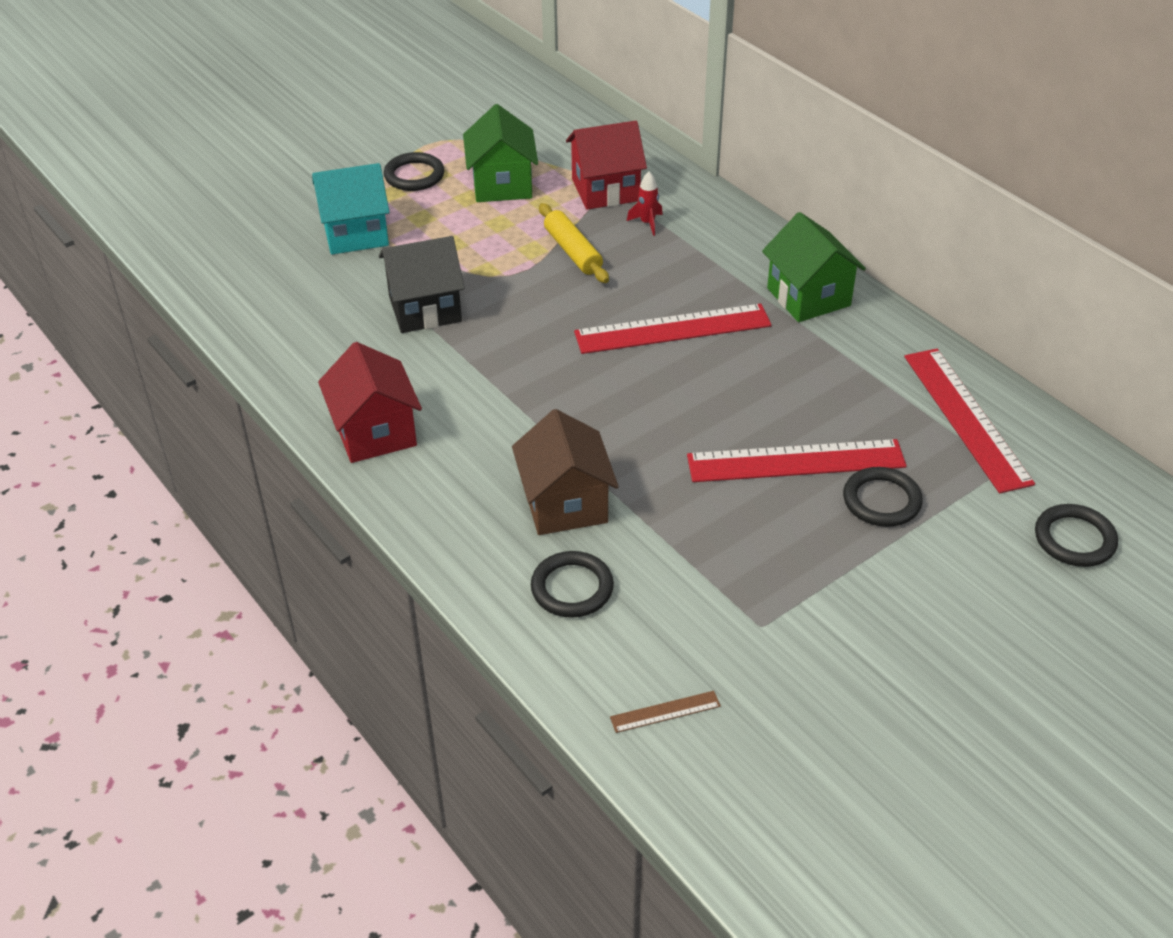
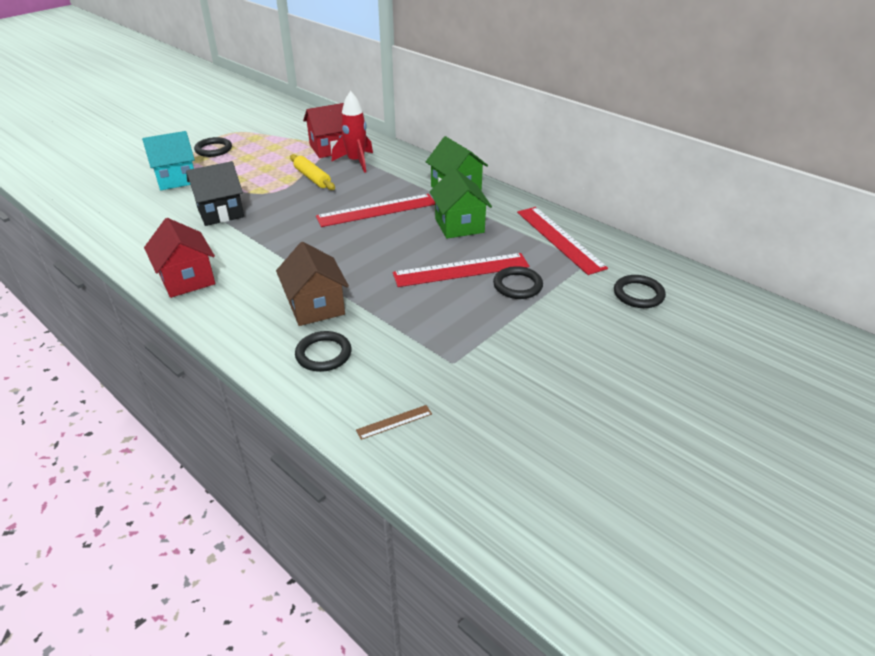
camera: 10 degrees left, 5 degrees down
green house [463,104,538,202] -> green house moved to [430,168,492,239]
red rocket [627,172,663,236] -> red rocket [332,91,373,173], size x1.97

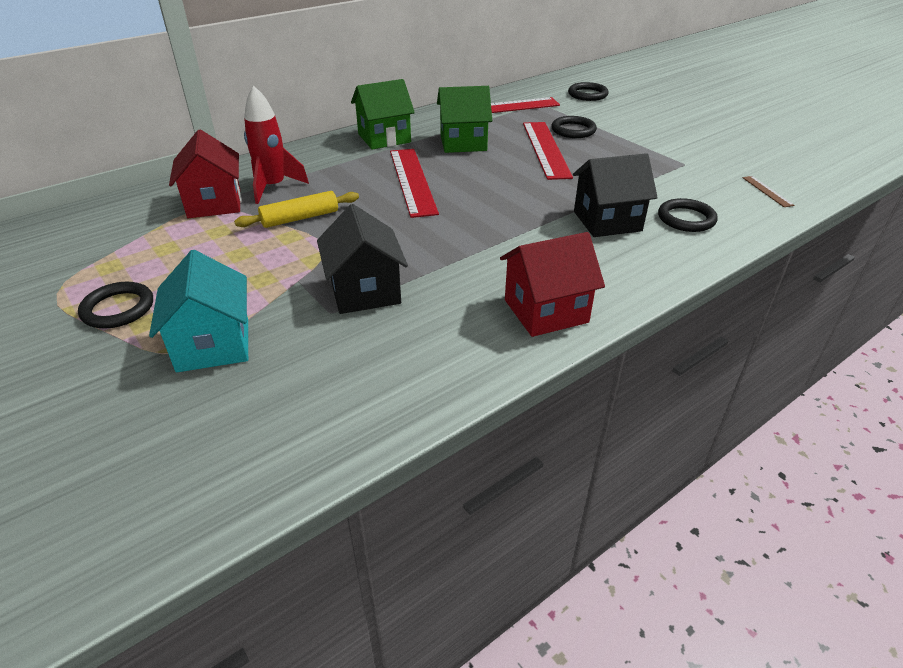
camera: 80 degrees left, 0 degrees up
brown house [276,242,349,326] -> black house [573,153,658,237]

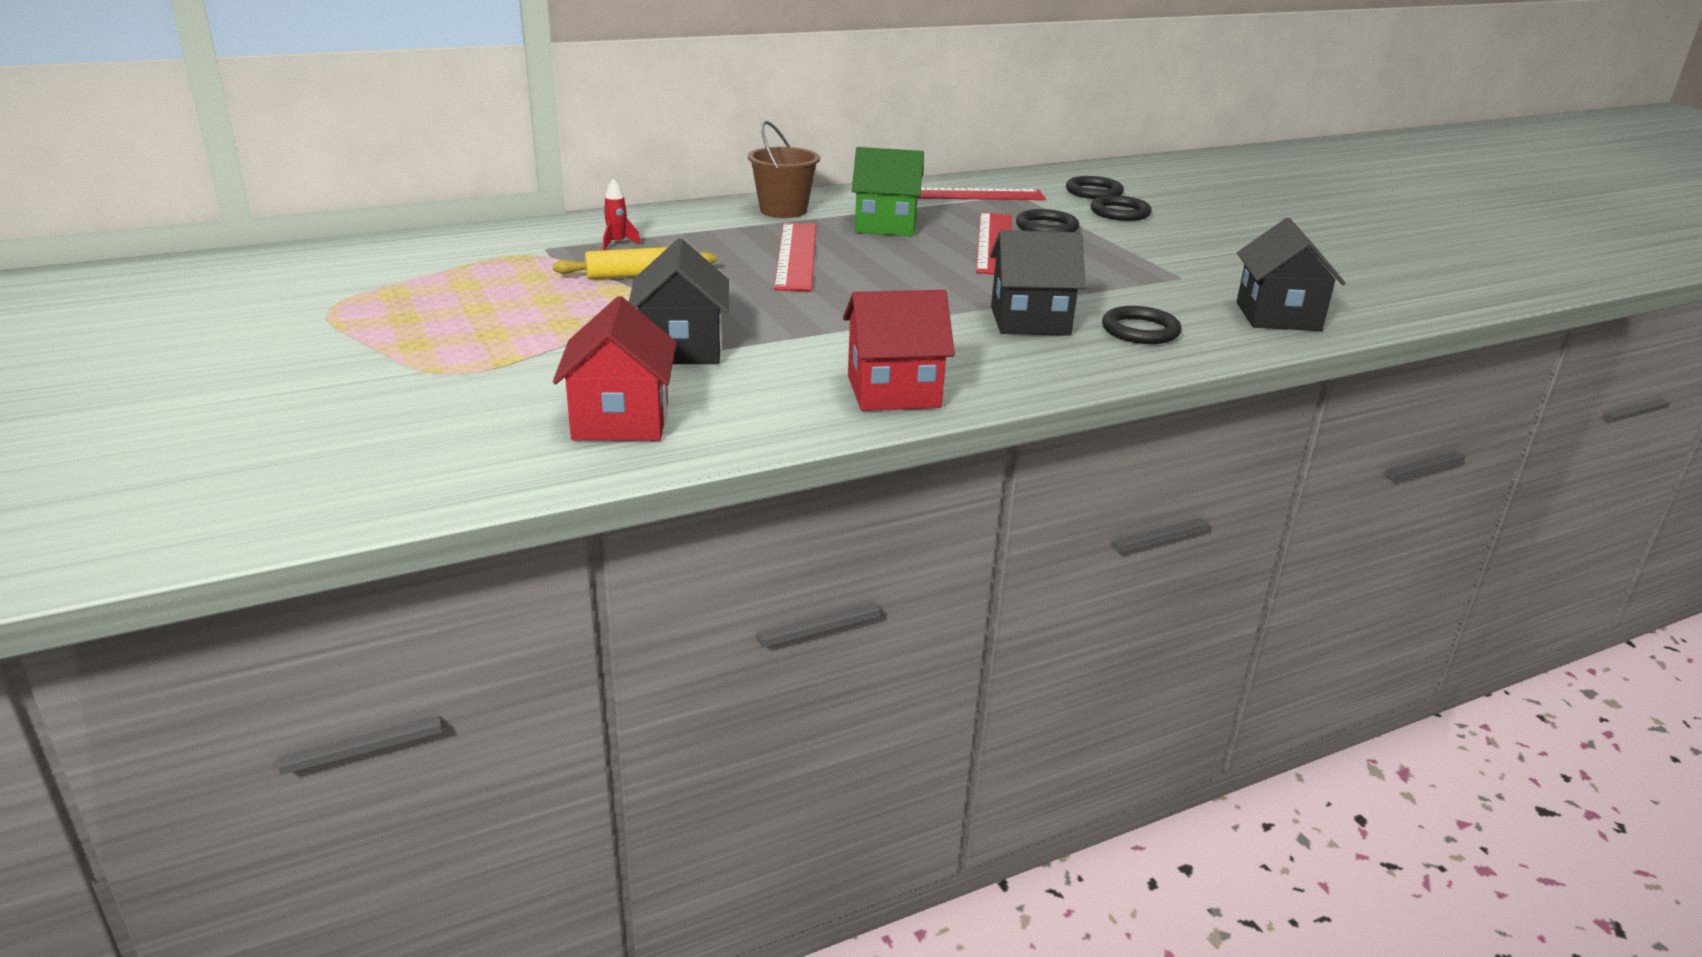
camera: 10 degrees right, 10 degrees down
black ring [78,282,153,328] -> black ring moved to [1090,195,1152,221]
turquoise house [149,250,248,372] -> none
red house [169,129,242,218] -> red house moved to [553,296,677,441]
red rocket [244,85,309,204] -> red rocket [603,178,641,251], size x0.51
green house [351,79,415,149] -> brown bucket [748,121,820,218]
brown ruler [742,176,795,207] -> black house [1237,218,1346,331]

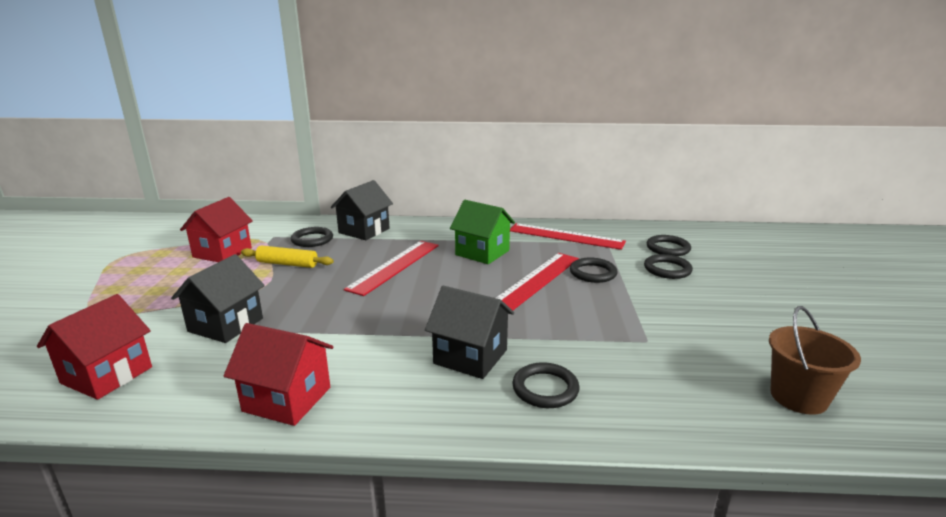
camera: 30 degrees right, 5 degrees down
red rocket [603,178,641,251] -> black ring [291,227,333,247]
brown bucket [748,121,820,218] -> brown bucket moved to [769,306,861,415]
black house [1237,218,1346,331] -> black house moved to [331,180,393,240]
none -> red house [180,197,253,262]

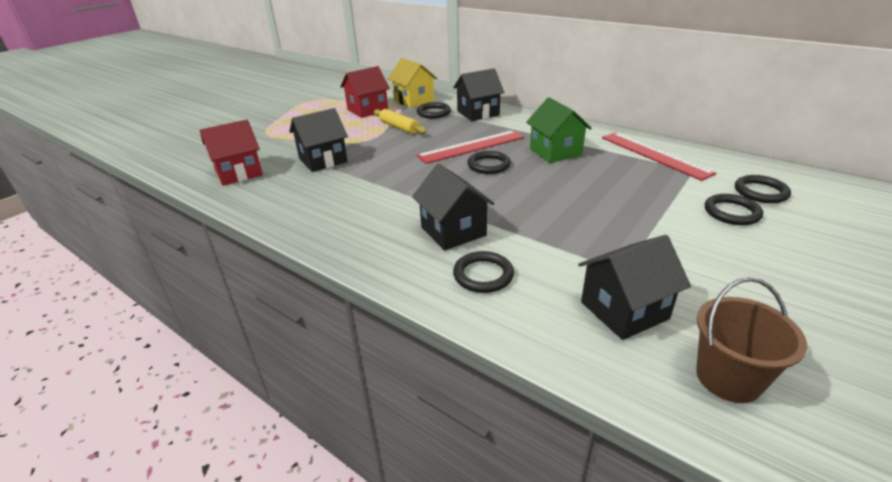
camera: 35 degrees right, 10 degrees up
red house [224,323,334,426] -> none
red ruler [496,253,579,311] -> none
black ring [570,258,618,283] -> black ring moved to [467,151,511,174]
none -> yellow house [388,58,437,108]
none -> black house [578,235,691,340]

